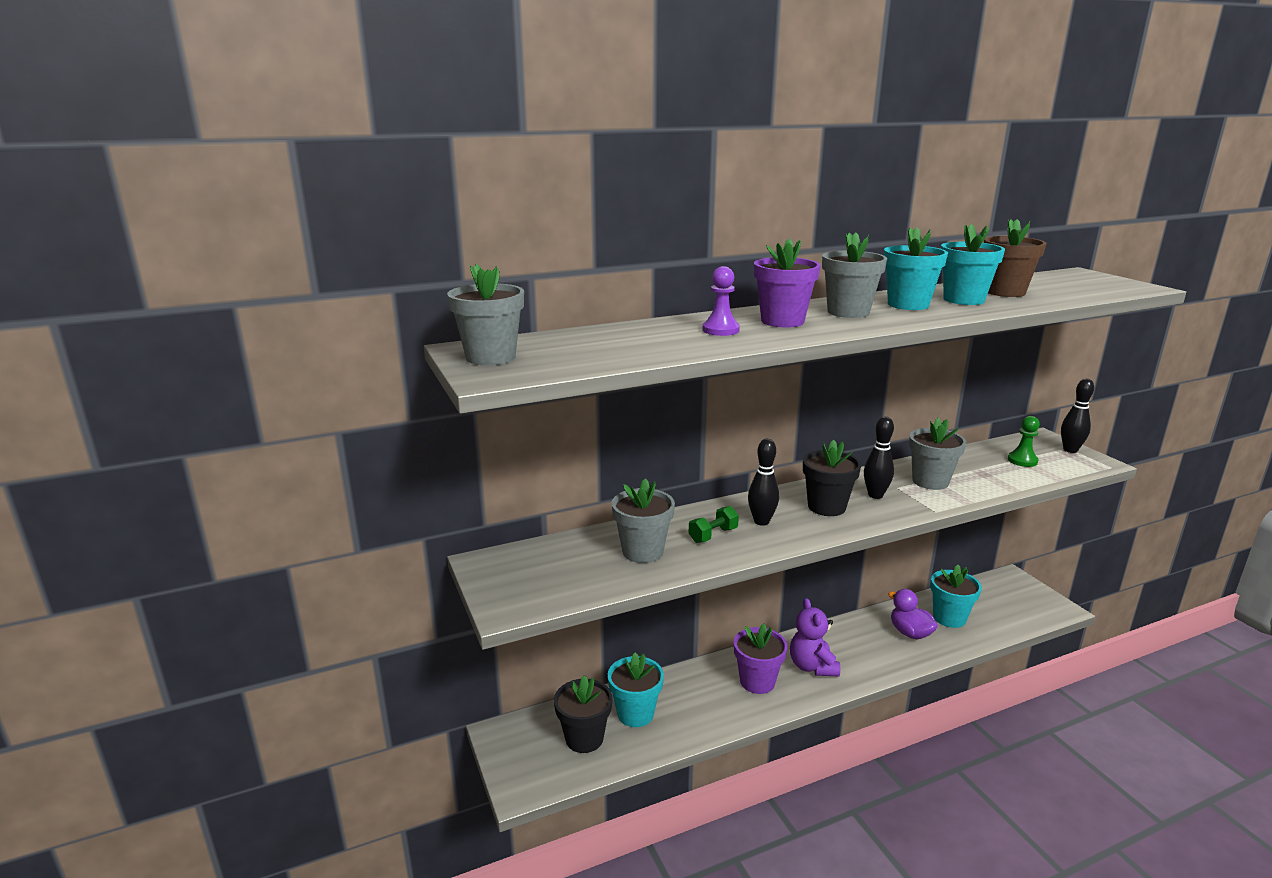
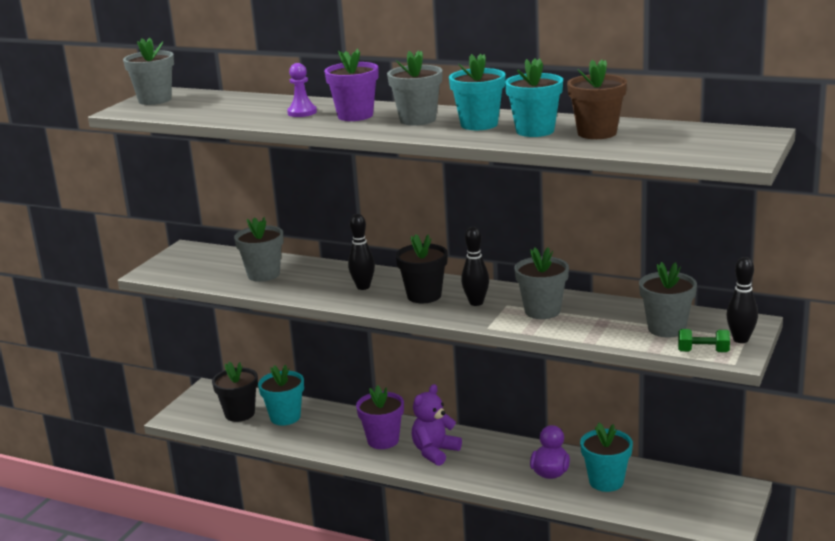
camera: 50 degrees right, 0 degrees up
green dumbbell [689,506,739,543] -> green dumbbell moved to [678,329,730,352]
green pawn [1008,416,1040,467] -> grey flower pot [639,262,697,337]

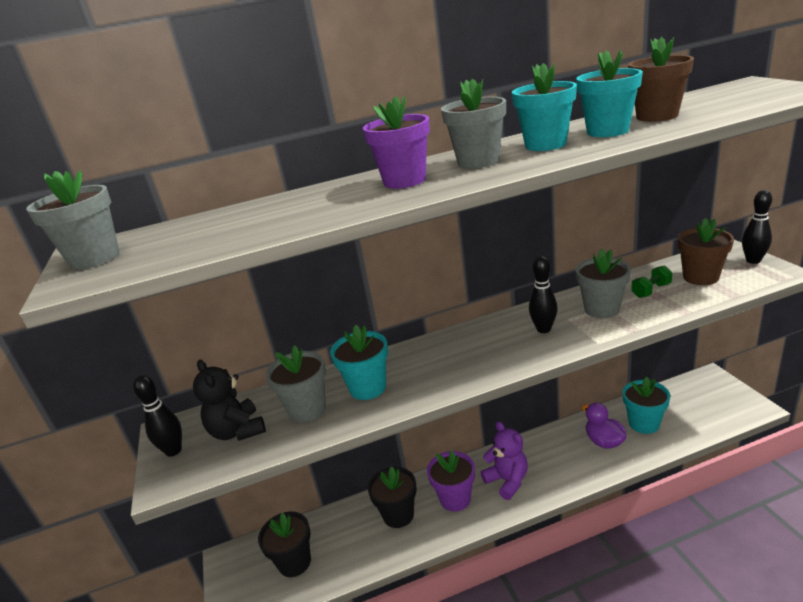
camera: 40 degrees left, 5 degrees up
turquoise flower pot [258,365,304,425] -> turquoise flower pot moved to [330,325,388,400]
purple pawn [287,63,317,117] -> none
black bowling pin [348,214,375,290] -> black bowling pin moved to [133,375,182,457]
black flower pot [396,234,448,303] -> black flower pot moved to [368,466,417,528]
purple teddy bear [412,384,462,466] -> purple teddy bear turned 150 degrees clockwise [480,422,528,500]
grey flower pot [639,262,697,337] -> brown flower pot [678,218,734,285]
green dumbbell [678,329,730,352] -> green dumbbell moved to [631,265,672,298]
none -> black teddy bear [193,360,266,441]

